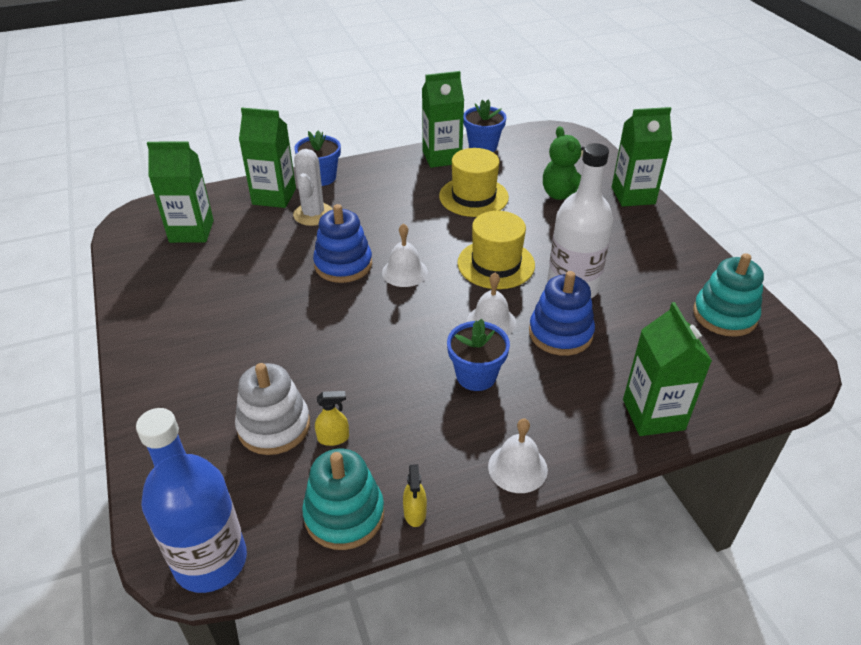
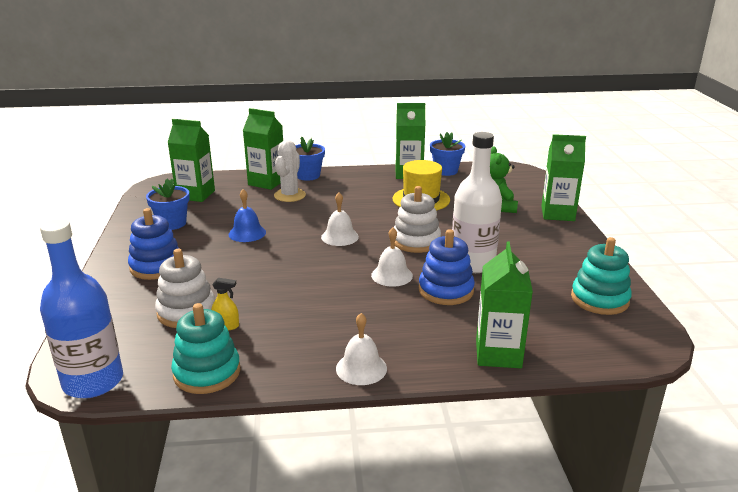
camera: 15 degrees right, 15 degrees down
blue stacking toy [313,204,372,283] -> blue stacking toy moved to [128,208,180,280]
yellow spray bottle [403,464,427,527] -> none
blue flower pot [447,319,510,391] -> blue flower pot moved to [146,179,190,230]
yellow hat [457,211,535,289] -> white stacking toy [393,186,441,253]
none -> blue bell [229,189,266,242]

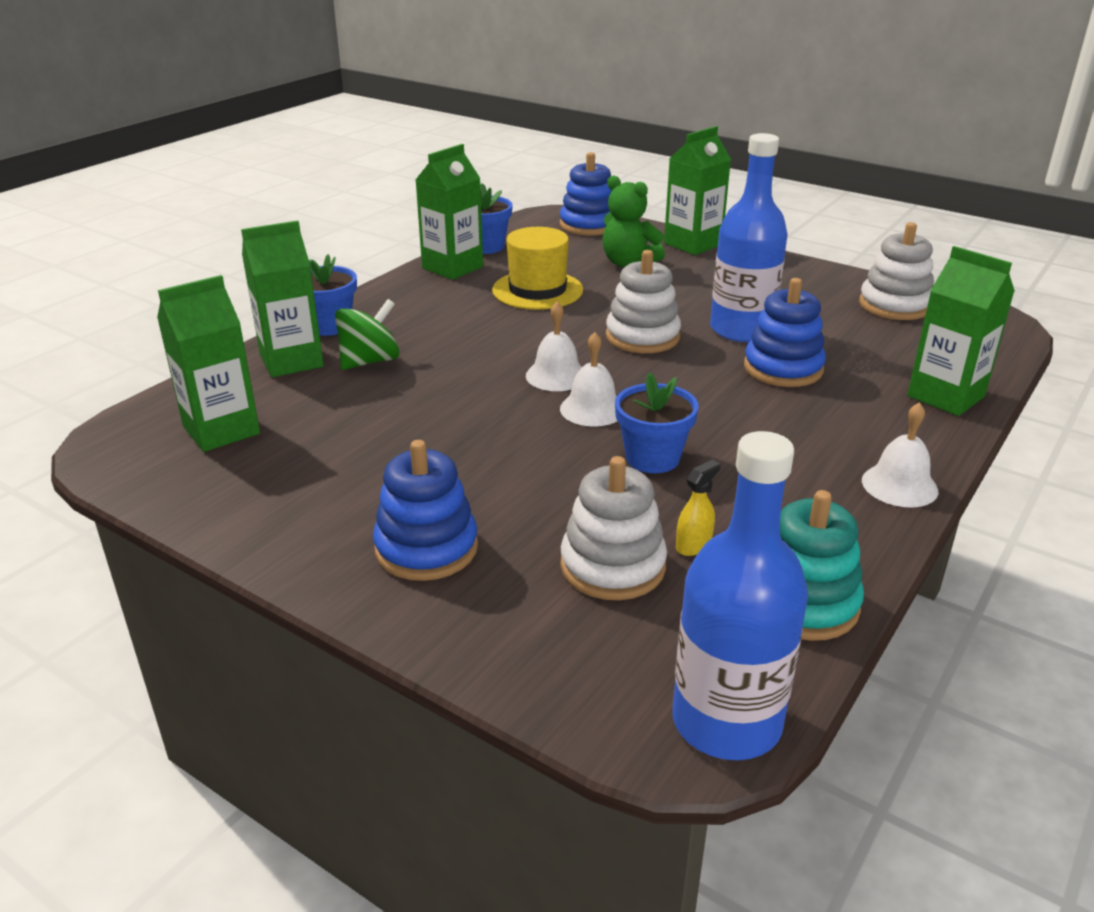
camera: 50 degrees left, 5 degrees up
blue flower pot [146,179,190,230] -> blue flower pot moved to [615,372,699,473]
blue bell [229,189,266,242] -> none
white cactus [274,140,306,202] -> green spinning top [335,299,400,370]
white bell [371,228,413,287] -> white bell moved to [560,332,617,427]
white bottle [452,132,502,273] -> blue bottle [710,133,788,342]
turquoise stacking toy [571,237,632,315] -> white stacking toy [859,222,934,320]
none -> blue stacking toy [560,152,612,236]

